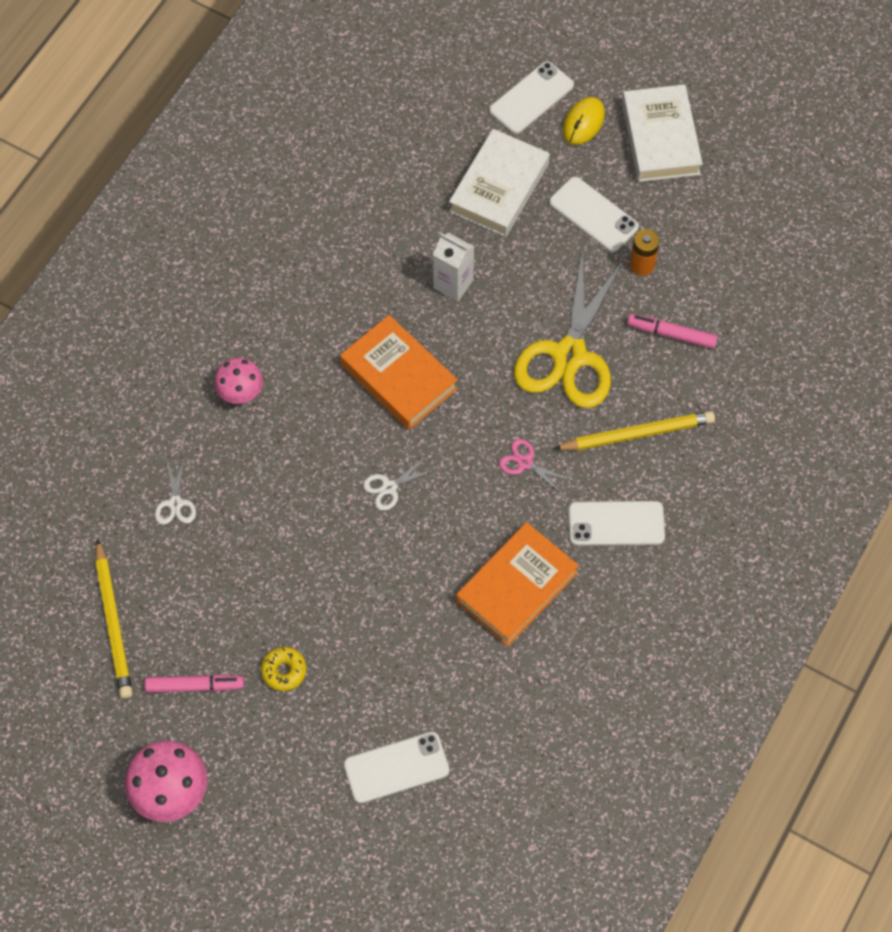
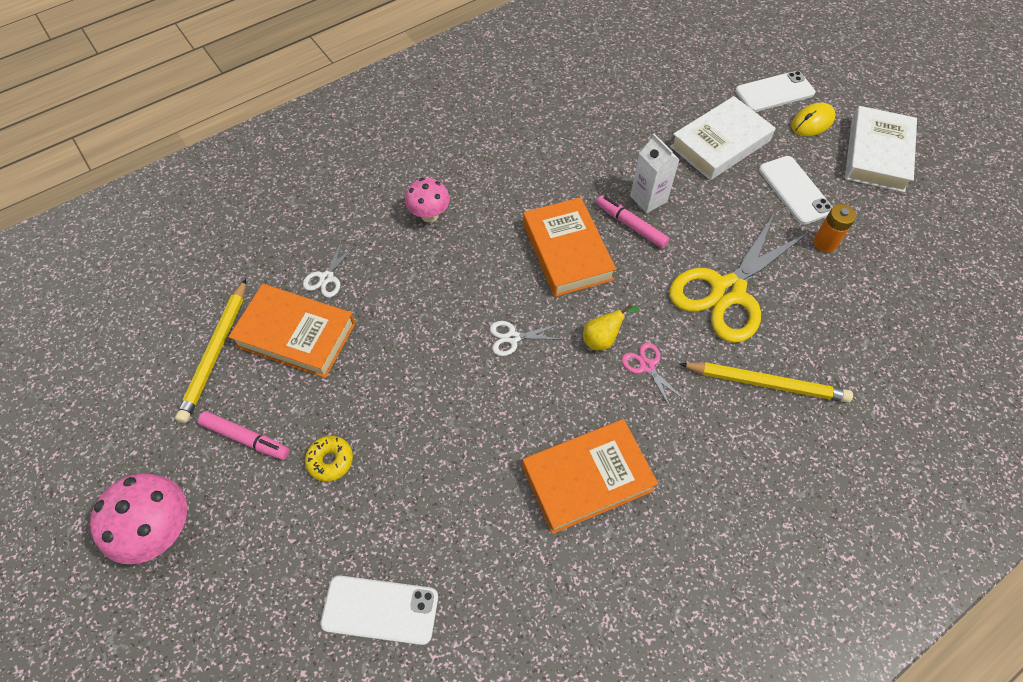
camera: 25 degrees right, 5 degrees down
white phone [568,501,665,546] -> none
pink marker [627,314,718,349] -> pink marker moved to [596,195,670,249]
none -> orange book [228,284,356,378]
none -> yellow pear [583,305,639,351]

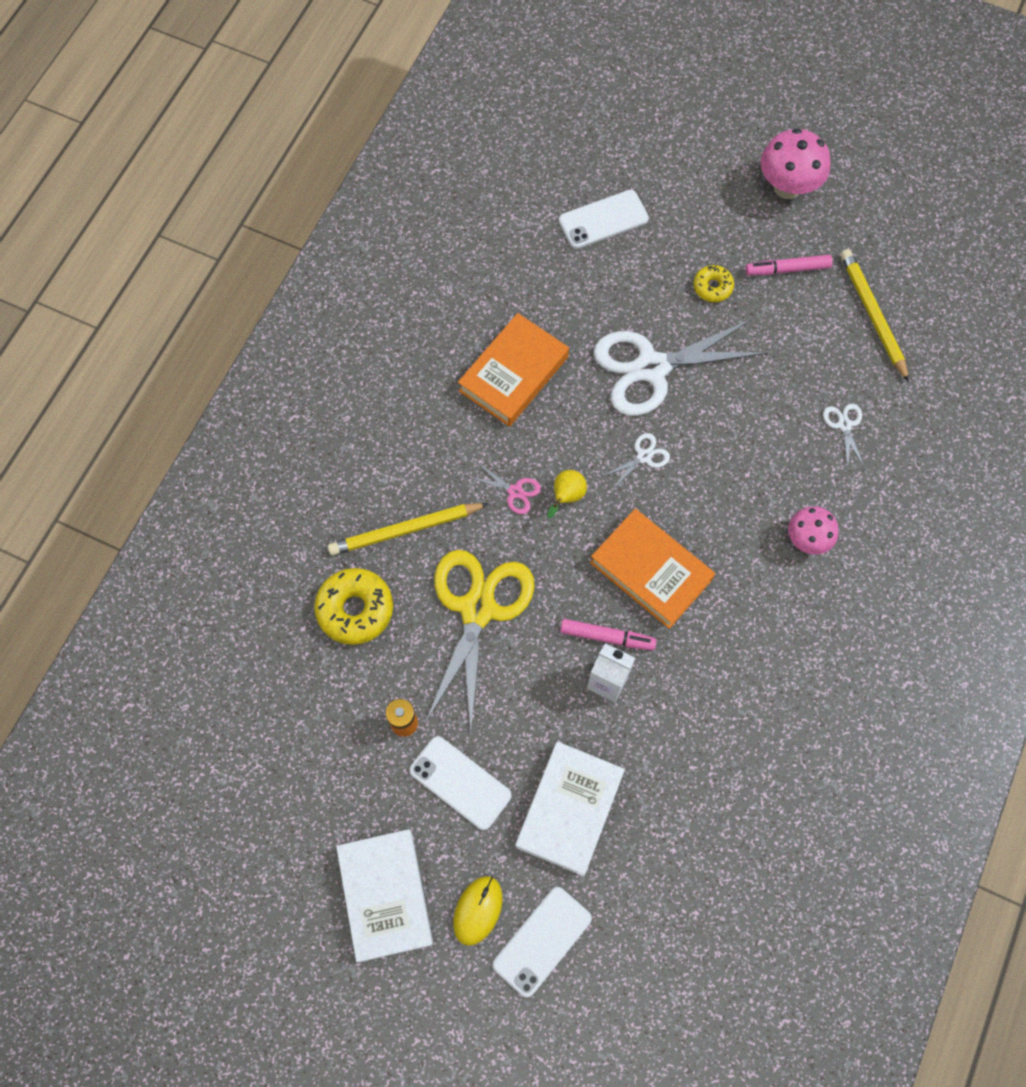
camera: 150 degrees right, 10 degrees up
orange book [228,284,356,378] -> none
none -> yellow donut [314,568,393,645]
none -> white scissors [593,318,769,416]

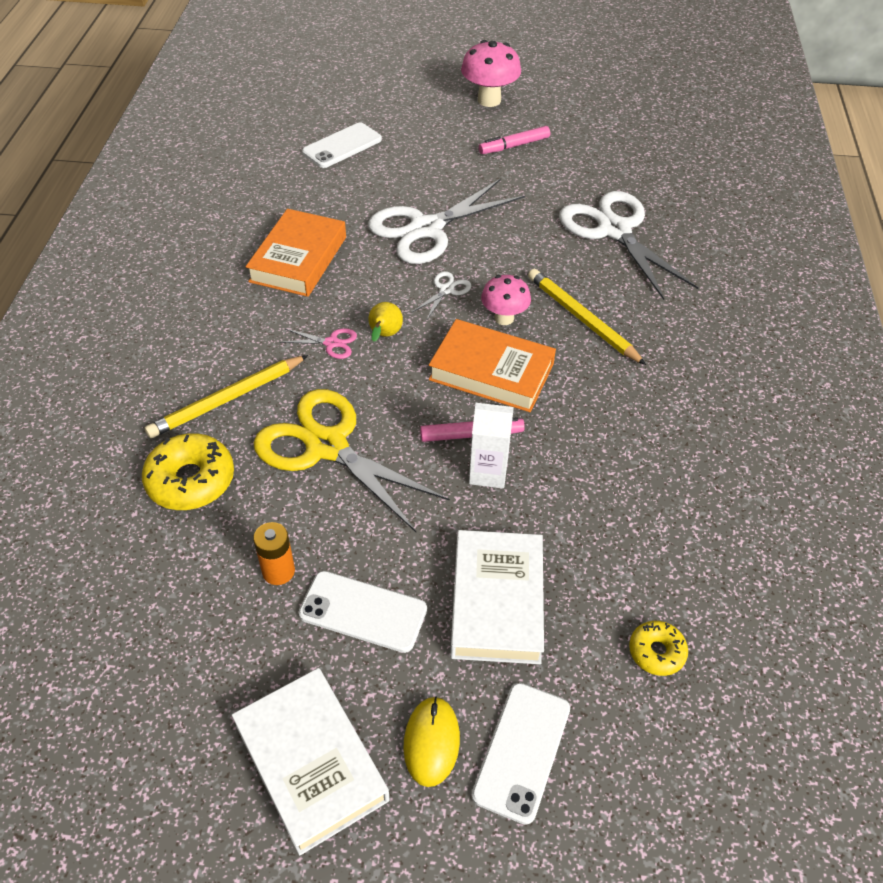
camera: 20 degrees left, 20 degrees down
yellow scissors [425,550,535,730] -> yellow scissors turned 45 degrees counterclockwise [253,389,450,532]
yellow donut [693,265,734,302] -> yellow donut moved to [629,621,688,676]
pink mushroom [788,506,839,555] -> pink mushroom moved to [481,275,531,325]
white scissors [823,404,865,469] -> white scissors [559,191,699,300], size x2.44
yellow pencil [840,249,909,382] -> yellow pencil moved to [528,269,646,365]

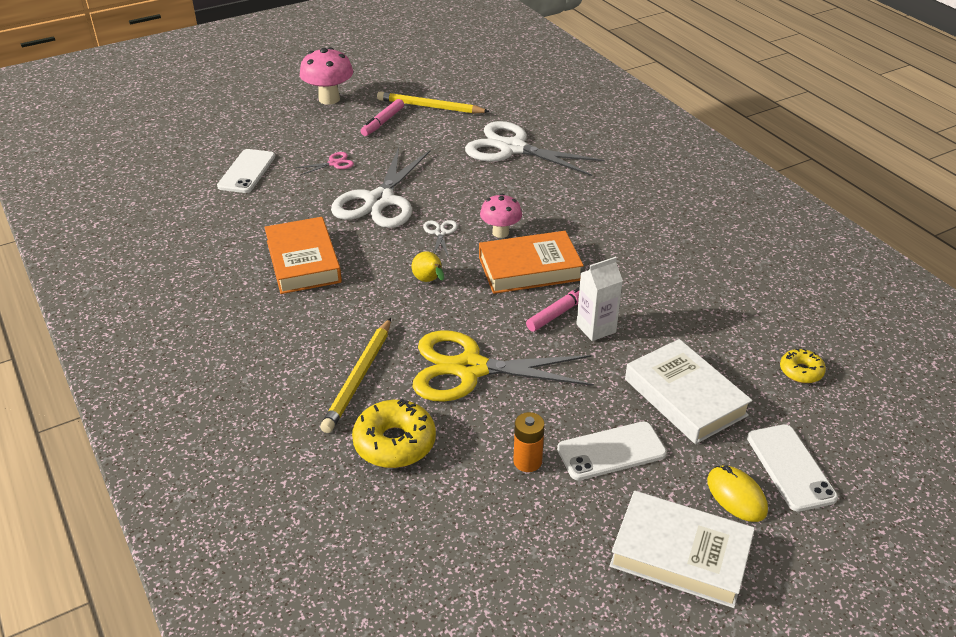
camera: 35 degrees left, 10 degrees down
pink scissors [280,328,357,359] -> pink scissors moved to [296,152,354,176]
yellow pencil [528,269,646,365] -> yellow pencil moved to [377,91,490,114]

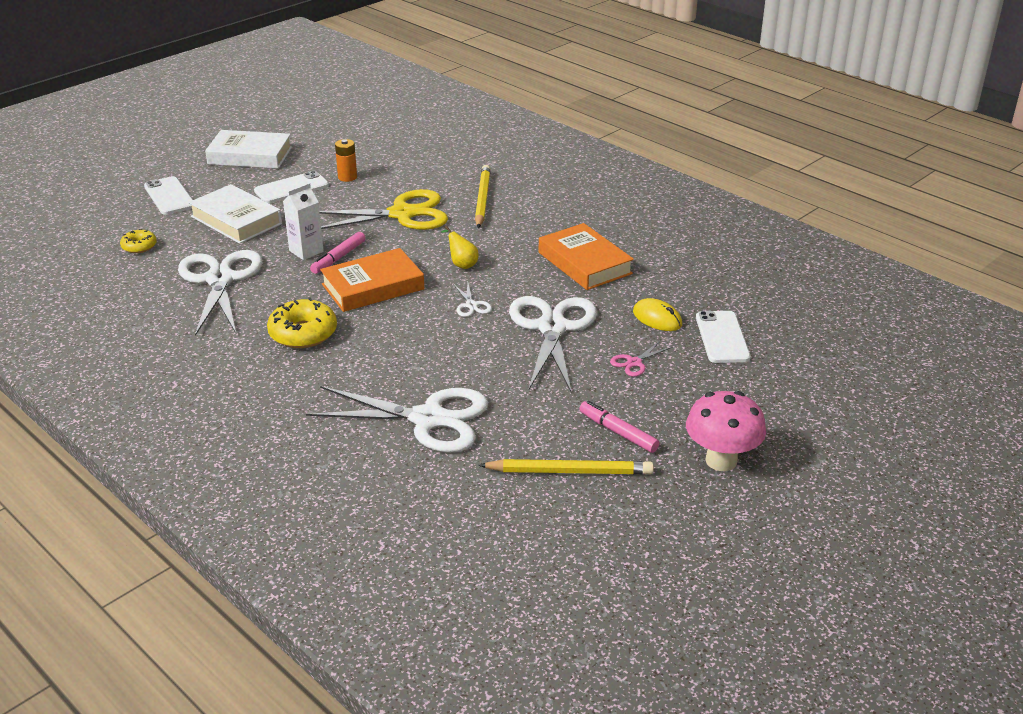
camera: 165 degrees right, 5 degrees down
yellow donut [352,399,436,468] -> yellow donut moved to [267,297,337,348]
pink marker [361,99,404,136] -> pink marker turned 60 degrees counterclockwise [579,401,659,453]
pink mushroom [480,194,522,238] -> none
yellow mouse [707,465,768,522] -> yellow mouse moved to [633,298,682,331]
none -> white scissors [178,250,262,336]

